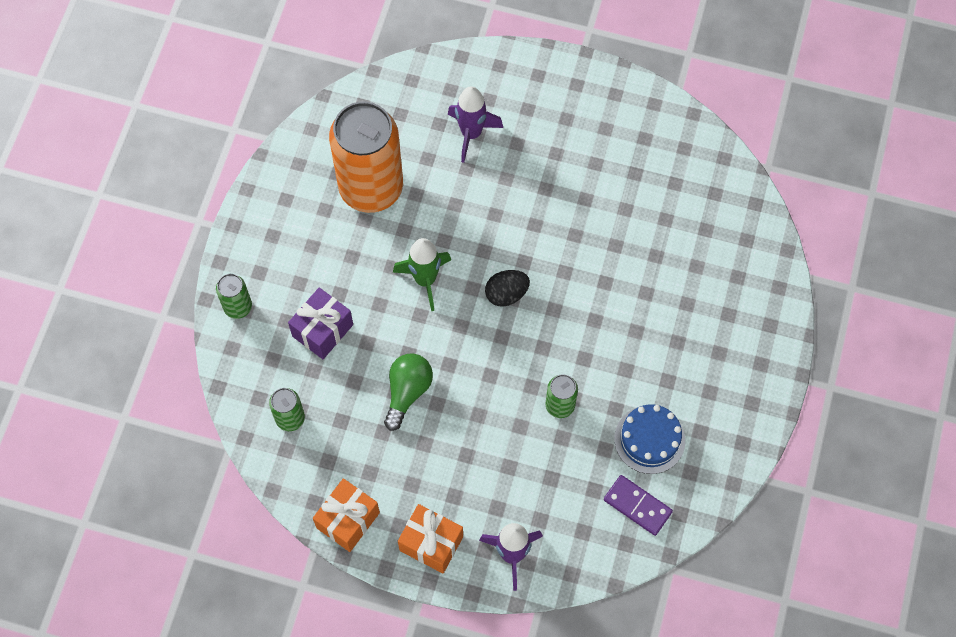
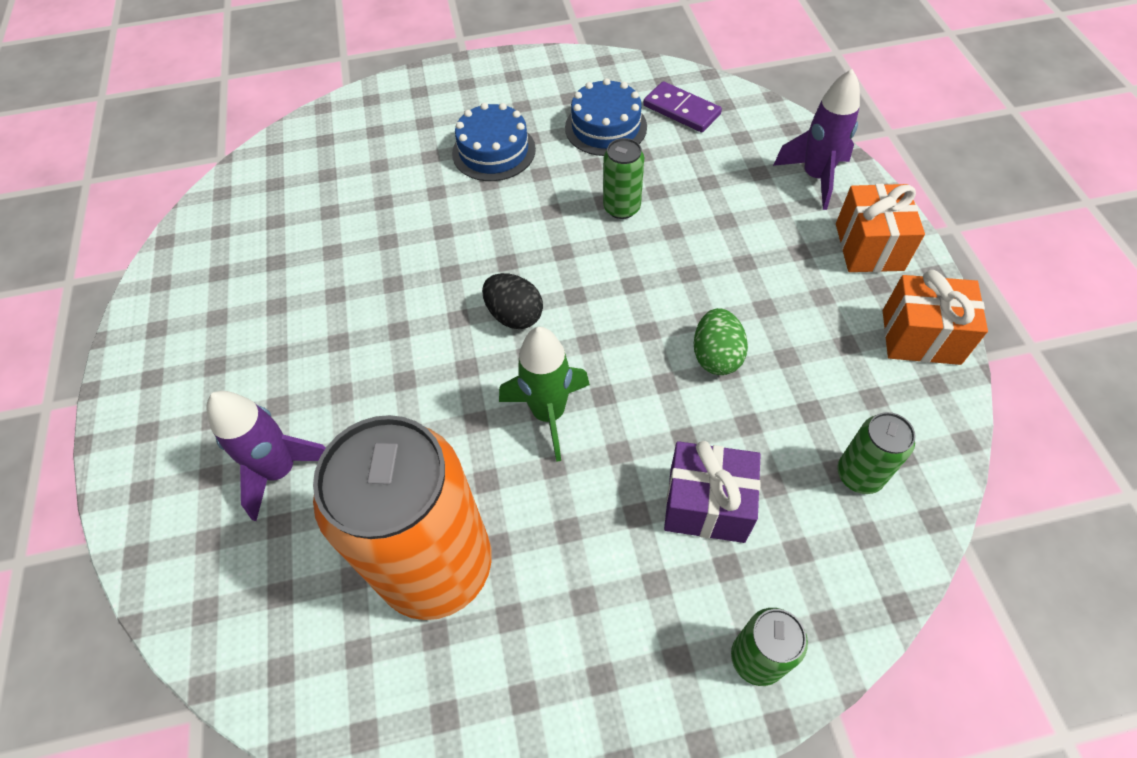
camera: 115 degrees left, 10 degrees down
green light bulb [384,354,433,431] -> green egg [694,308,748,375]
purple domino [604,475,673,536] -> purple domino turned 60 degrees counterclockwise [643,81,722,132]
none -> blue cake [452,103,536,181]

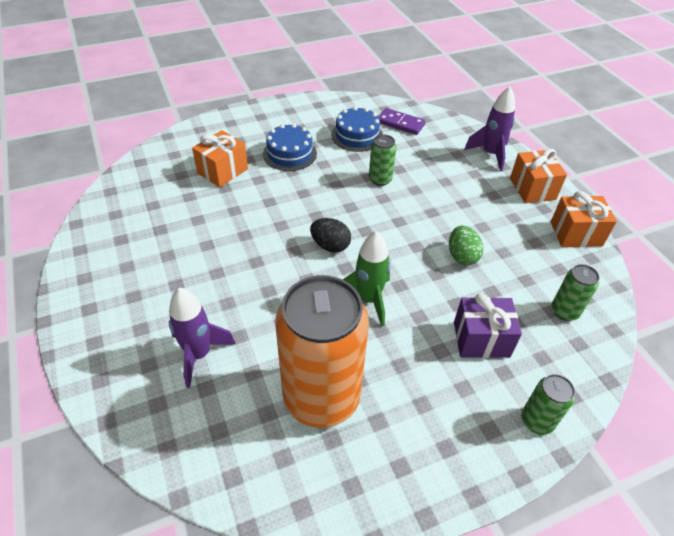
camera: 15 degrees left, 10 degrees down
none -> orange gift [192,130,248,188]

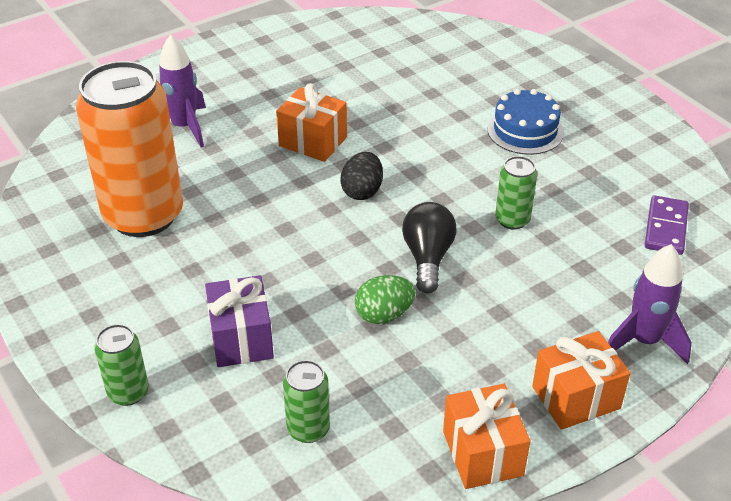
camera: 80 degrees right, 5 degrees down
orange gift [192,130,248,188] -> orange gift moved to [276,83,347,162]
blue cake [331,106,383,152] -> none
green rocket [343,231,391,327] -> none
none -> black light bulb [402,202,457,294]

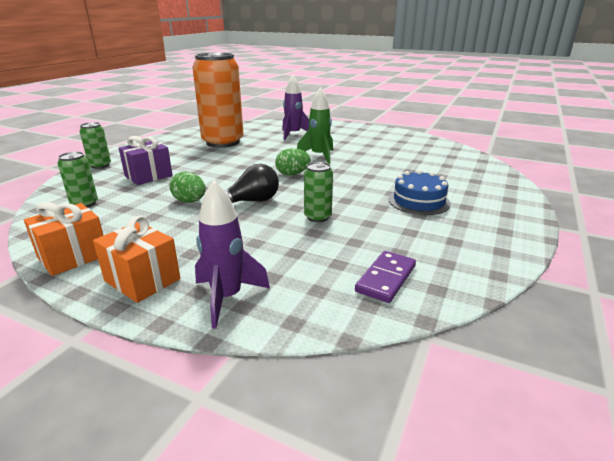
camera: 60 degrees right, 15 degrees down
orange gift [276,83,347,162] -> green rocket [297,88,333,164]
black egg [340,152,383,200] -> green egg [275,148,311,176]
purple domino [645,195,689,255] -> purple domino turned 45 degrees counterclockwise [355,251,416,303]

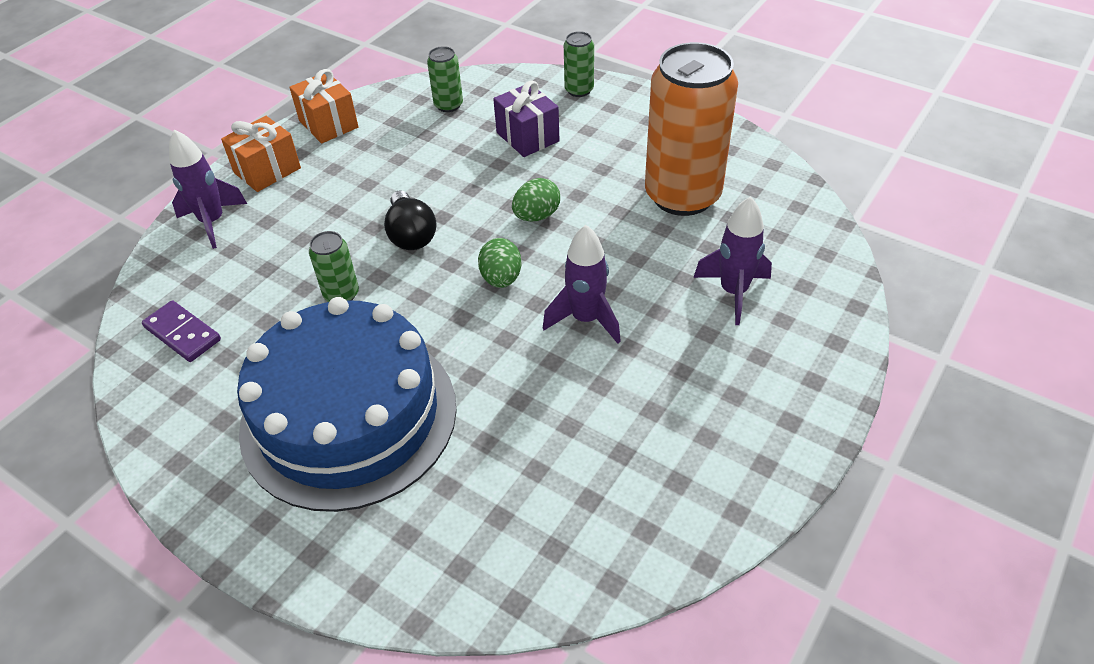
camera: 100 degrees right, 20 degrees up
green egg [170,171,206,203] -> green egg moved to [512,178,560,222]
green rocket [297,88,333,164] -> purple rocket [543,225,621,344]
blue cake [389,170,451,215] -> blue cake [237,297,457,512], size x2.22

